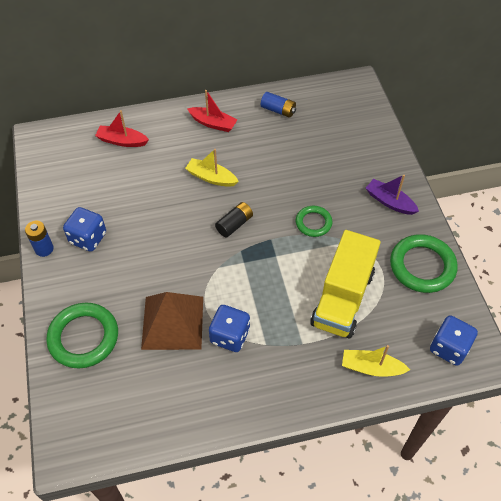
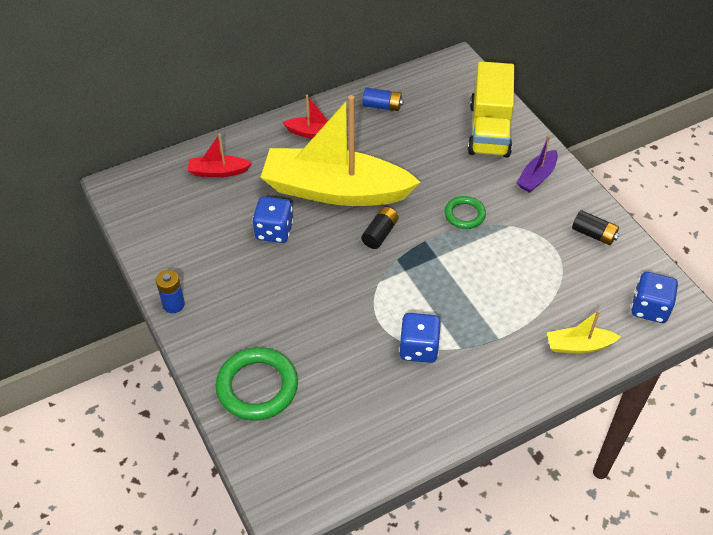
camera: 15 degrees left, 5 degrees down
blue dice [63,207,106,251] -> blue dice moved to [252,196,293,243]
brown pyramid [141,292,203,350] -> none
yellow boat [185,149,239,187] -> yellow boat [260,95,421,206], size x2.41
yellow truck [310,230,381,339] -> yellow truck moved to [468,61,514,158]
purple boat [366,175,419,215] -> purple boat turned 75 degrees counterclockwise [516,136,558,193]
green ring [390,234,458,293] -> black battery [572,210,619,245]

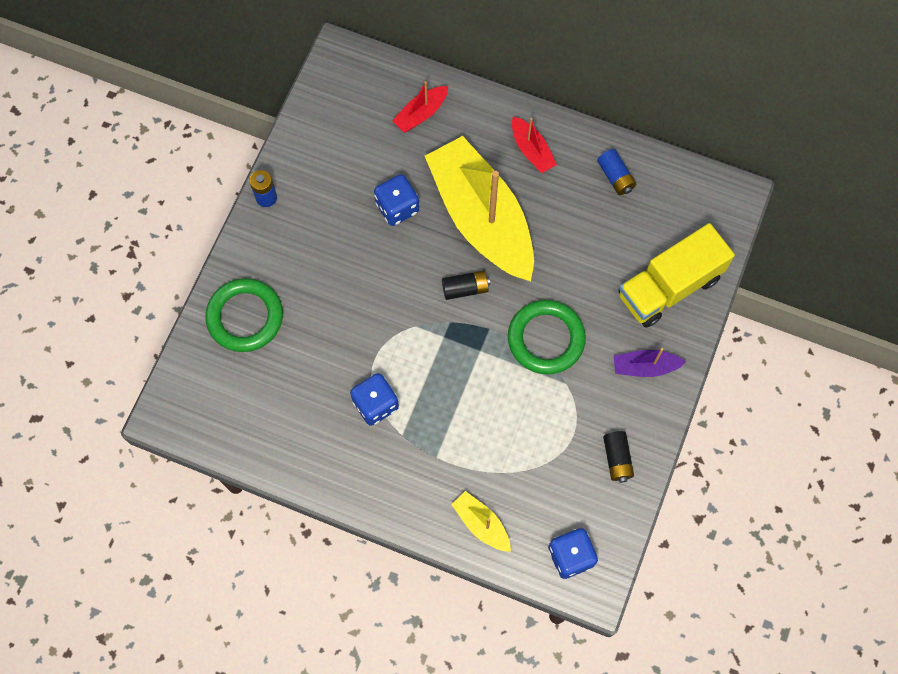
camera: 50 degrees right, 20 degrees up
red boat [188,134,252,177] -> red boat turned 90 degrees counterclockwise [392,81,448,133]
green ring [444,196,486,229] -> green ring [508,300,586,374], size x1.73

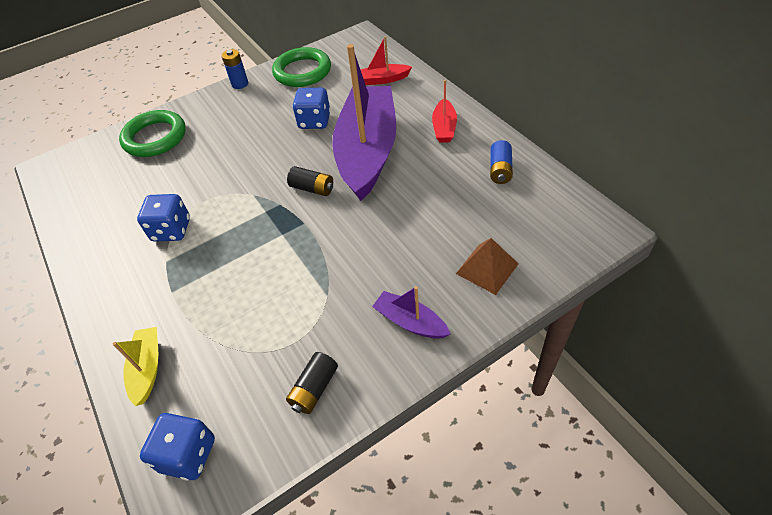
camera: 40 degrees right, 20 degrees down
yellow boat [425,136,534,281] -> purple boat [332,44,396,201]
green ring [508,300,586,374] -> green ring moved to [272,47,331,87]
yellow truck [618,223,735,328] -> brown pyramid [456,238,519,295]

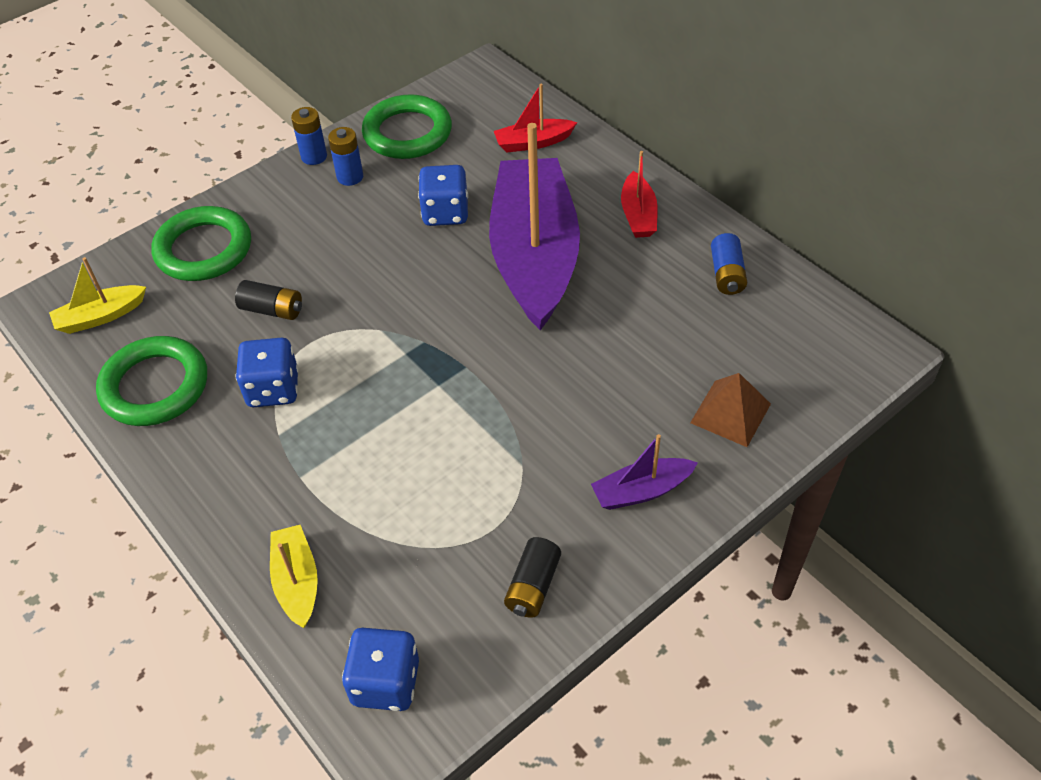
camera: 10 degrees left, 0 degrees up
black battery [287,166,333,196] -> black battery moved to [235,280,302,320]
purple boat [372,286,450,339] -> purple boat turned 45 degrees counterclockwise [591,434,698,510]
none -> yellow boat [49,257,146,334]
none -> green ring [96,336,207,426]
none -> blue battery [328,127,363,186]

